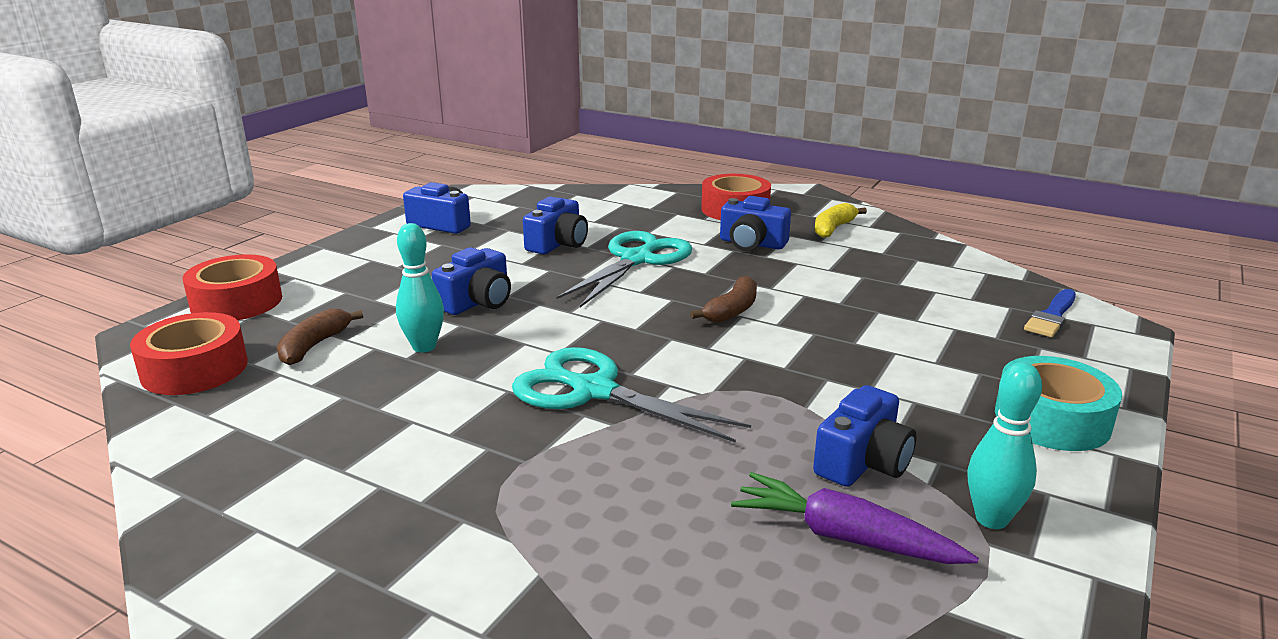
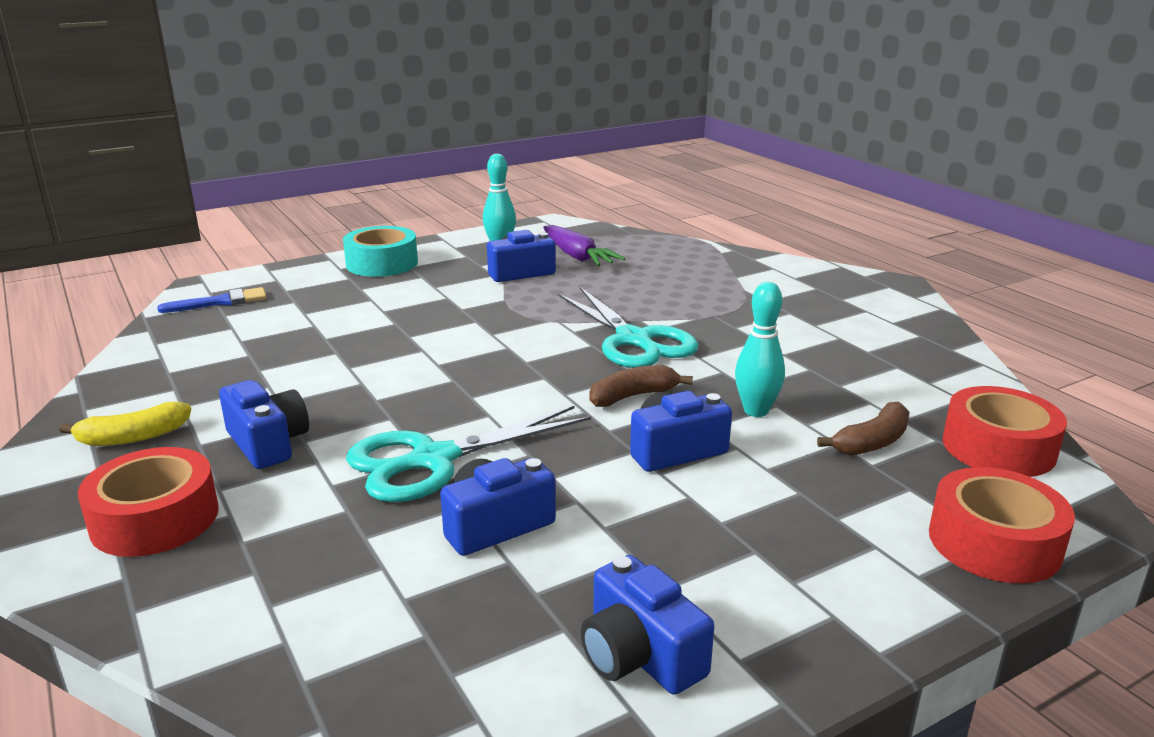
camera: 150 degrees left, 0 degrees up
brown banana [690,276,757,323] -> brown banana moved to [589,365,693,407]

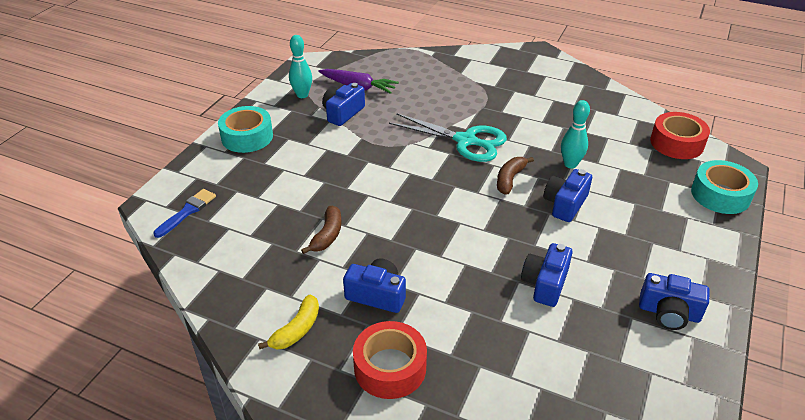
camera: 35 degrees left, 15 degrees up
turquoise scissors [346,406,591,502] -> none
brown banana [817,402,910,456] -> brown banana moved to [301,206,341,254]
red tape [929,467,1075,584] -> turquoise tape [691,160,758,214]

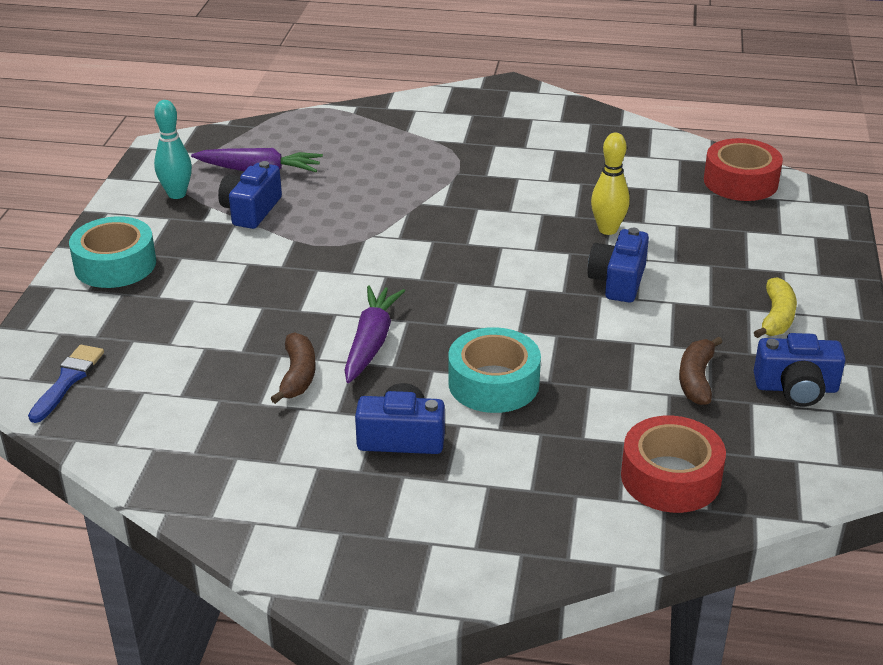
camera: 15 degrees left, 5 degrees down
yellow banana [258,295,319,350] -> yellow banana moved to [754,277,797,338]
red tape [353,321,427,399] -> red tape moved to [621,416,726,513]
turquoise scissors [389,113,507,162] -> none
brown banana [497,157,534,195] -> brown banana moved to [679,337,722,405]
blue camera [521,243,573,307] -> none
turquoise bowling pin [561,100,590,168] -> yellow bowling pin [591,133,630,235]
turquoise tape [691,160,758,214] -> turquoise tape moved to [448,327,541,413]
none -> purple carrot [344,286,405,383]

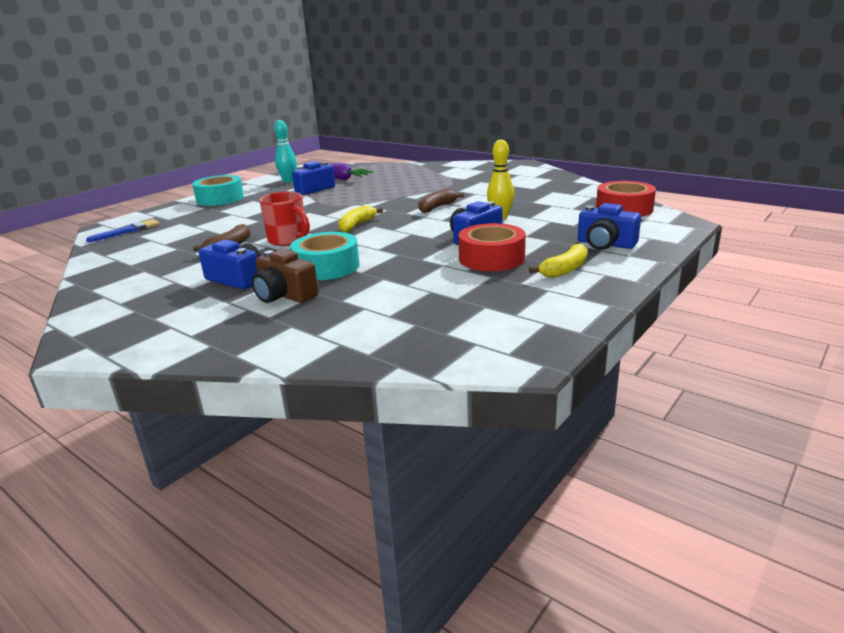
camera: 30 degrees right, 10 degrees down
purple carrot [344,286,405,383] -> red mug [259,192,310,246]
red tape [621,416,726,513] -> red tape moved to [458,223,526,271]
brown banana [679,337,722,405] -> brown banana moved to [418,189,464,213]
blue camera [754,333,846,407] -> blue camera moved to [578,203,641,250]
none -> brown camera [252,249,319,303]
none -> yellow banana [338,205,383,233]

